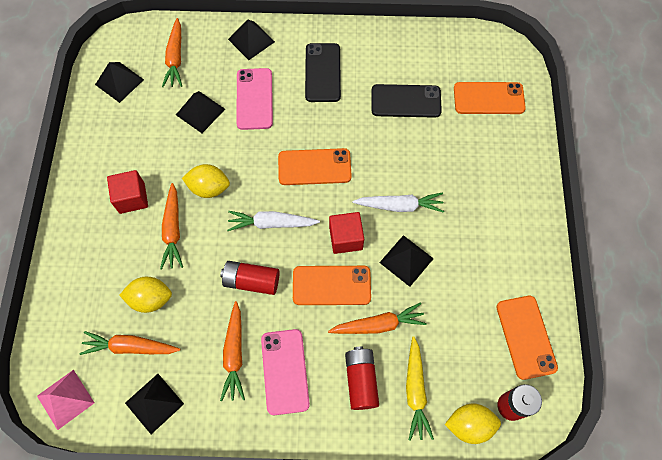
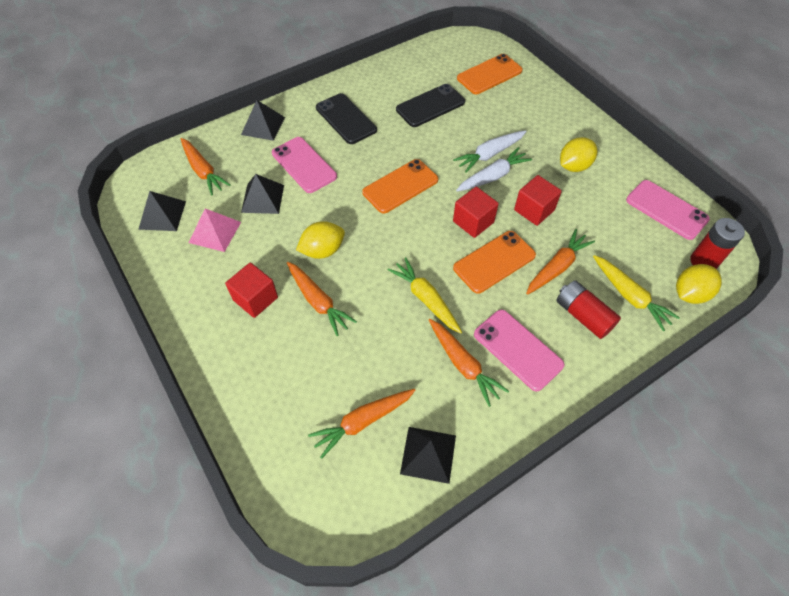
camera: 35 degrees left, 10 degrees down
pink pyramid [37,370,94,430] -> pink pyramid moved to [189,209,241,252]
yellow lemon [120,277,172,313] -> yellow lemon moved to [560,137,597,172]
red battery [220,261,279,295] -> yellow carrot [387,257,462,334]
white carrot [227,211,320,231] -> white carrot moved to [453,130,527,173]
black pyramid [379,235,434,287] -> red cube [514,175,562,226]
orange phone [496,296,558,380] -> pink phone [626,180,710,240]

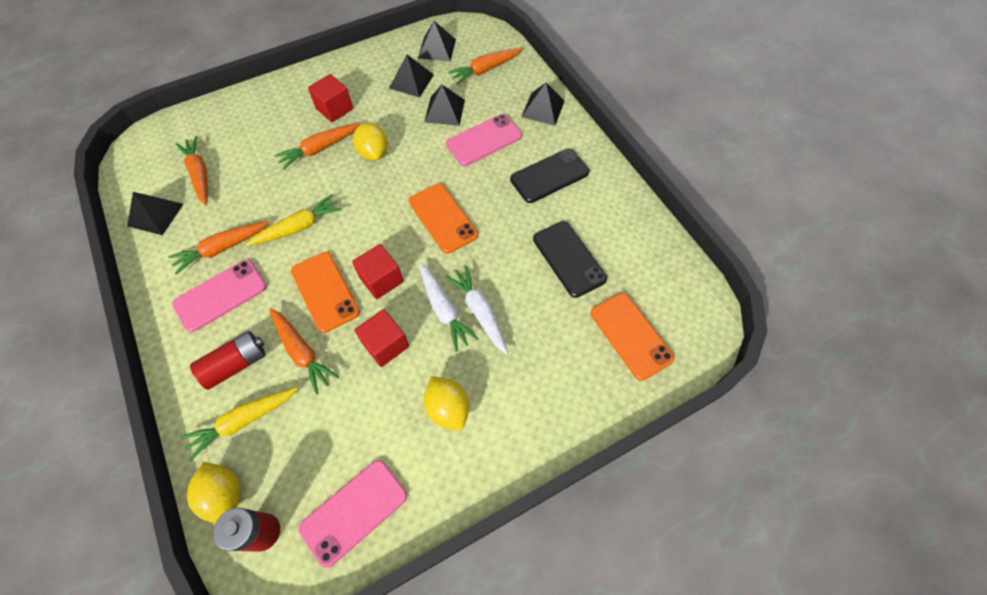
camera: 95 degrees right, 5 degrees up
pink pyramid [189,209,241,252] -> black pyramid [389,55,434,97]

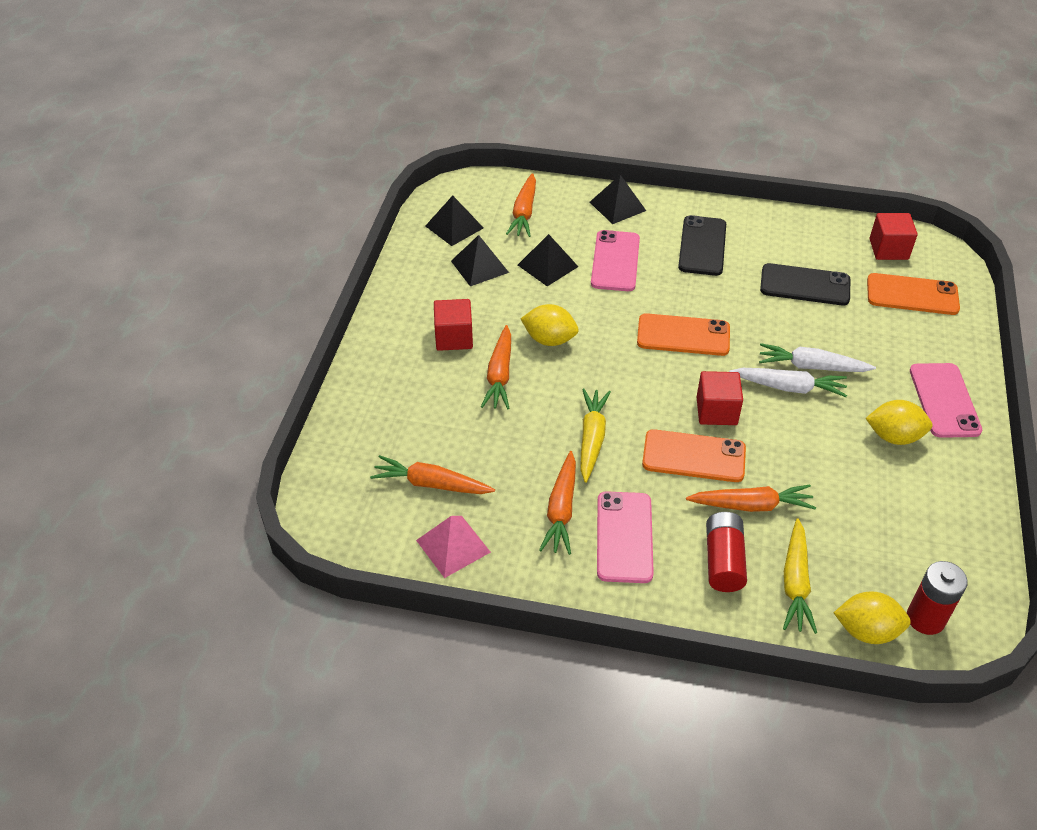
camera: 50 degrees left, 15 degrees down
black pyramid [127,192,183,235] -> pink pyramid [416,516,491,578]
pink phone [299,460,407,568] -> pink phone moved to [910,363,982,438]
red cube [354,309,409,367] -> red cube moved to [869,213,918,260]

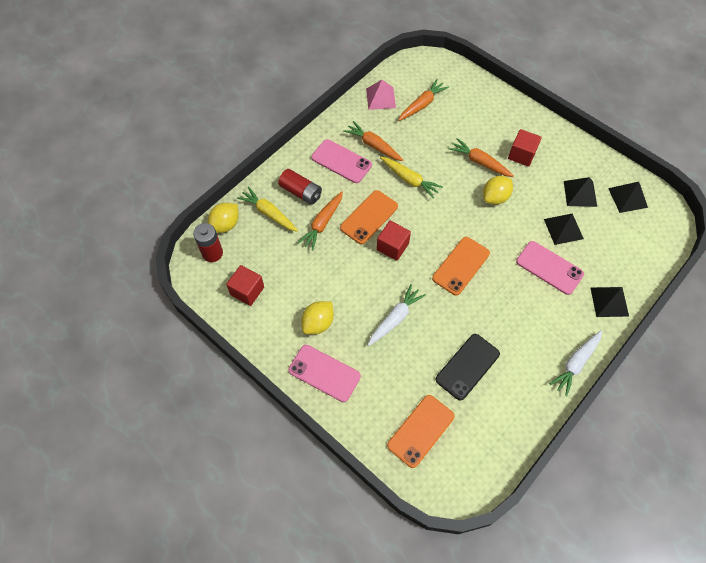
camera: 120 degrees right, 15 degrees up
orange carrot [506,173,536,237] -> none
black phone [678,215,726,276] -> none
white carrot [729,368,847,397] -> white carrot moved to [550,330,602,397]
red cube [869,213,918,260] -> red cube moved to [226,265,264,306]

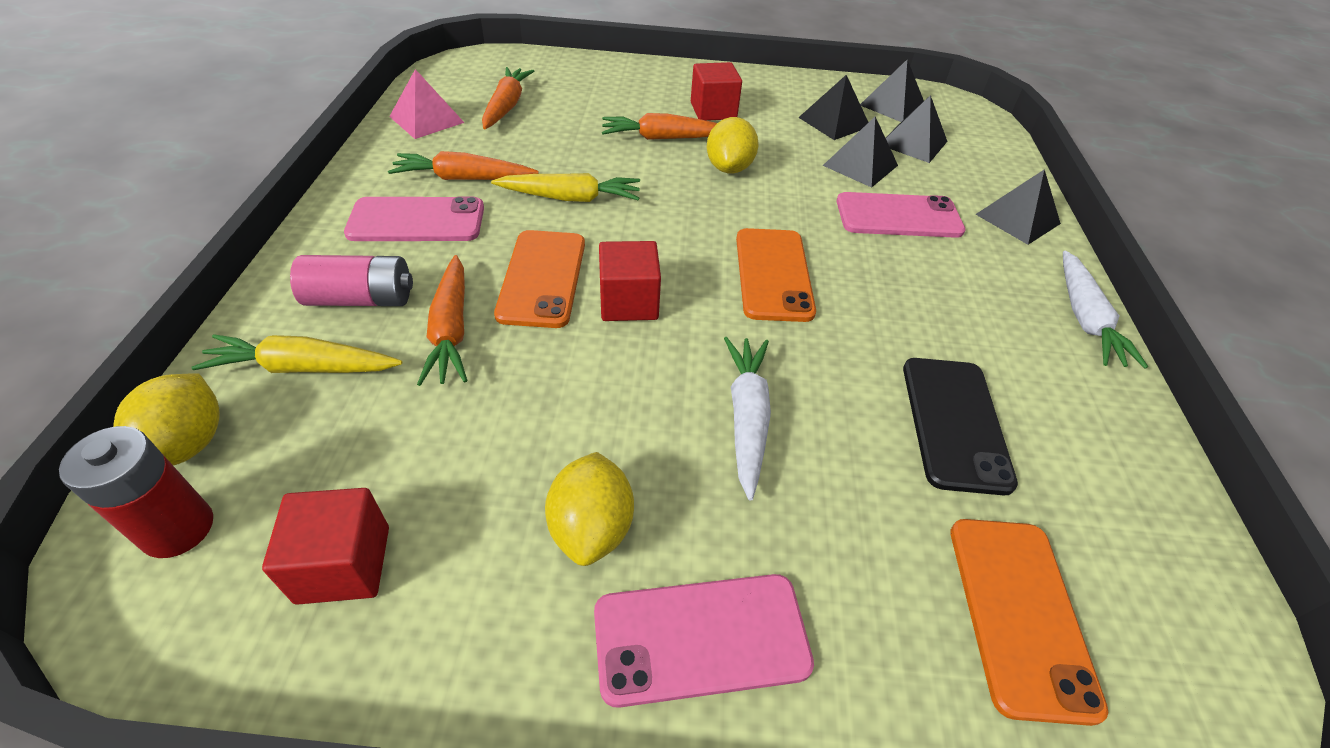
camera: 40 degrees left, 15 degrees down
red battery [278,169,322,205] -> pink battery [290,255,413,306]
none -> black pyramid [886,95,947,163]

